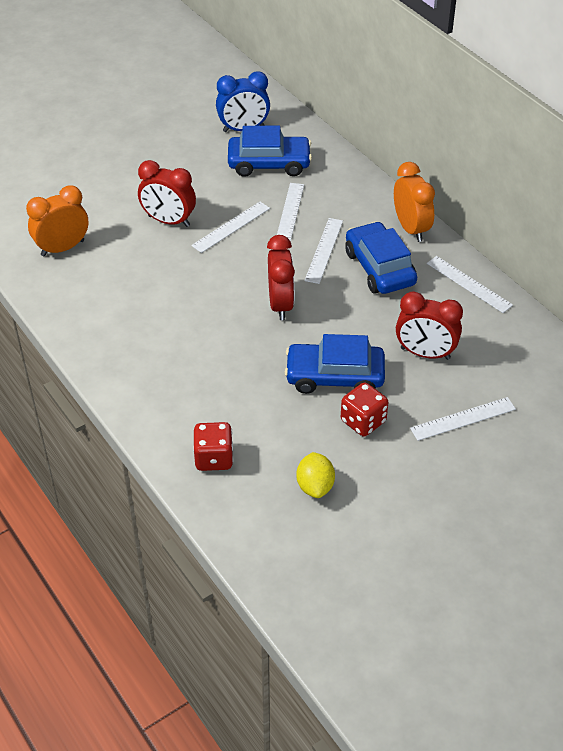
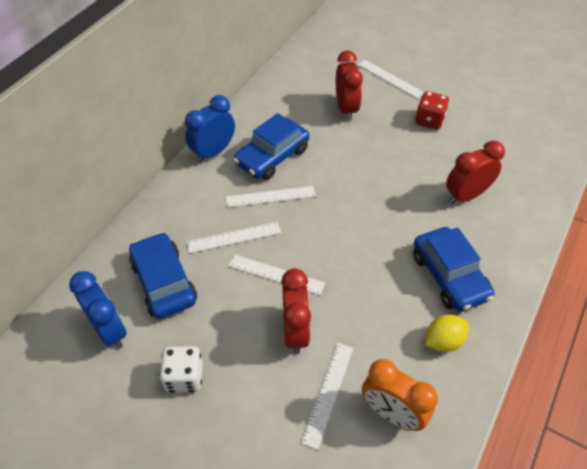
camera: 115 degrees left, 5 degrees up
red dice [193,422,233,471] -> none
red clock [267,235,295,320] -> red clock moved to [446,141,505,204]
blue car [285,334,385,394] -> blue car moved to [413,227,494,312]
yellow lemon [297,452,335,498] -> yellow lemon moved to [425,315,469,352]
orange clock [394,162,435,242] -> blue clock [185,95,235,163]
white ruler [427,256,513,313] -> white ruler moved to [301,343,353,450]
none -> white dice [159,346,203,393]

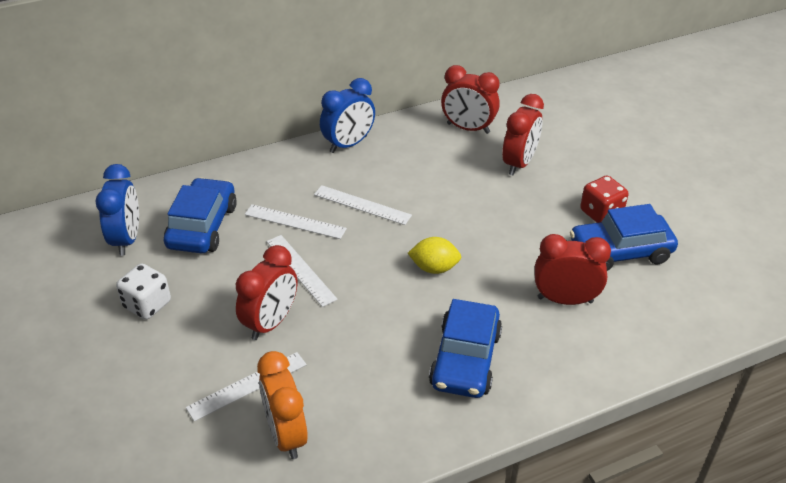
camera: 35 degrees right, 10 degrees down
blue clock [185,95,235,163] -> blue clock turned 150 degrees clockwise [320,78,375,153]
blue car [233,113,309,180] -> blue car moved to [570,204,678,271]
white ruler [358,60,424,99] -> none
yellow lemon [425,315,469,352] -> yellow lemon moved to [408,237,461,274]
none -> red clock [441,65,500,134]

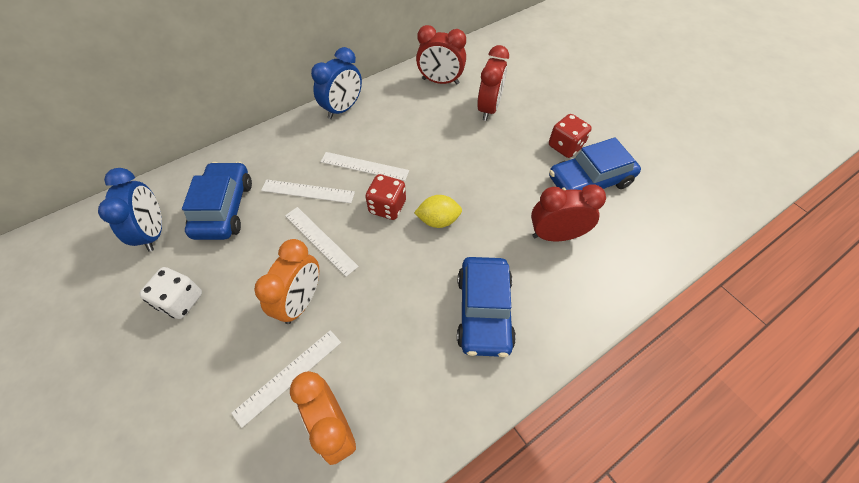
camera: 10 degrees left, 15 degrees up
red clock [236,245,297,340] -> orange clock [254,239,319,324]
none -> red dice [365,174,406,220]

